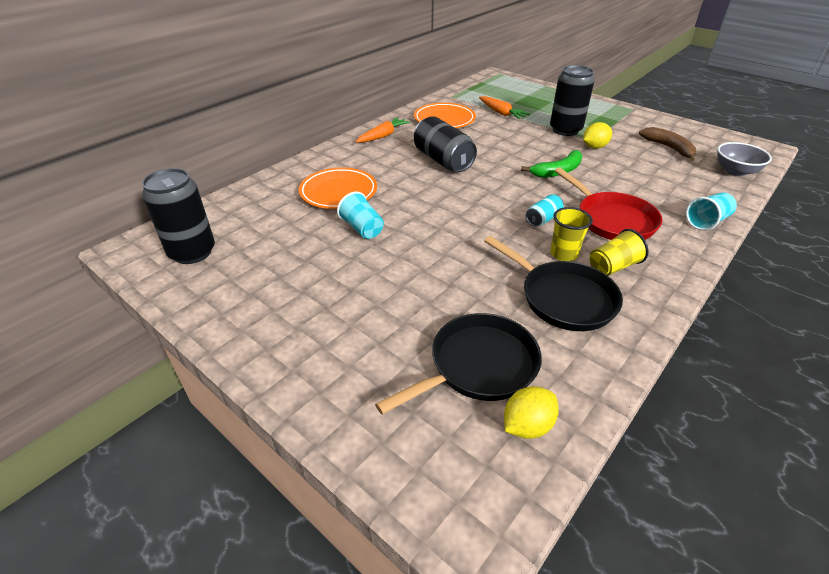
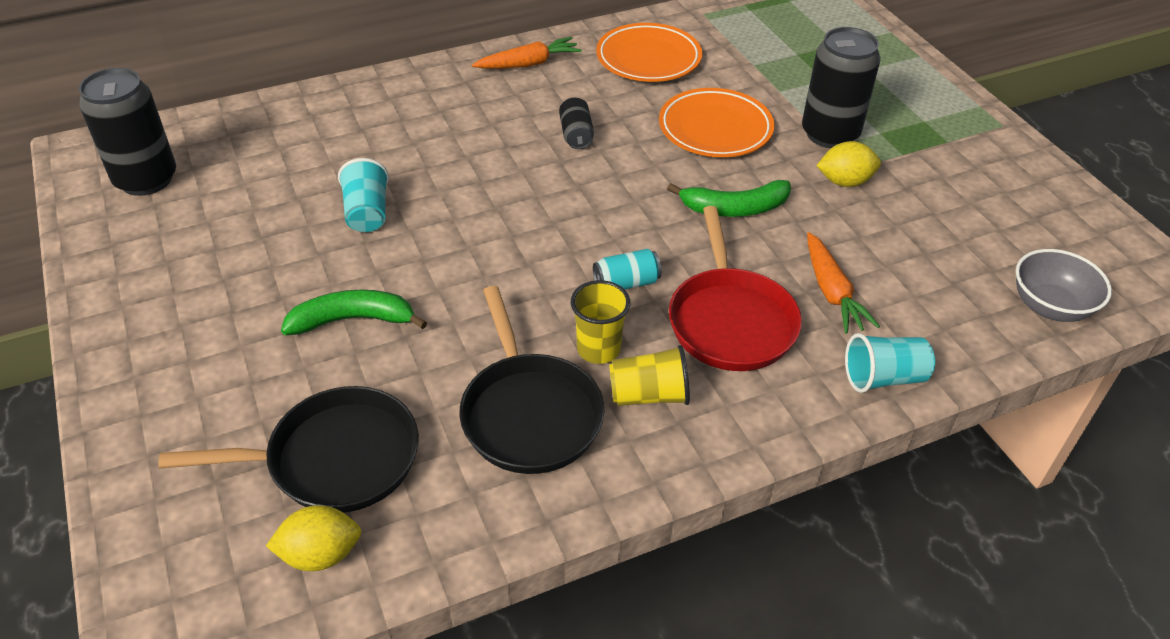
camera: 25 degrees right, 5 degrees up
orange plate [299,167,377,209] -> orange plate moved to [659,88,774,157]
black can [414,116,477,172] -> black can [559,97,594,149], size x0.50
orange carrot [479,96,530,119] -> orange carrot moved to [807,232,880,334]
brown banana [639,127,696,161] -> none
none -> green banana [281,290,427,335]

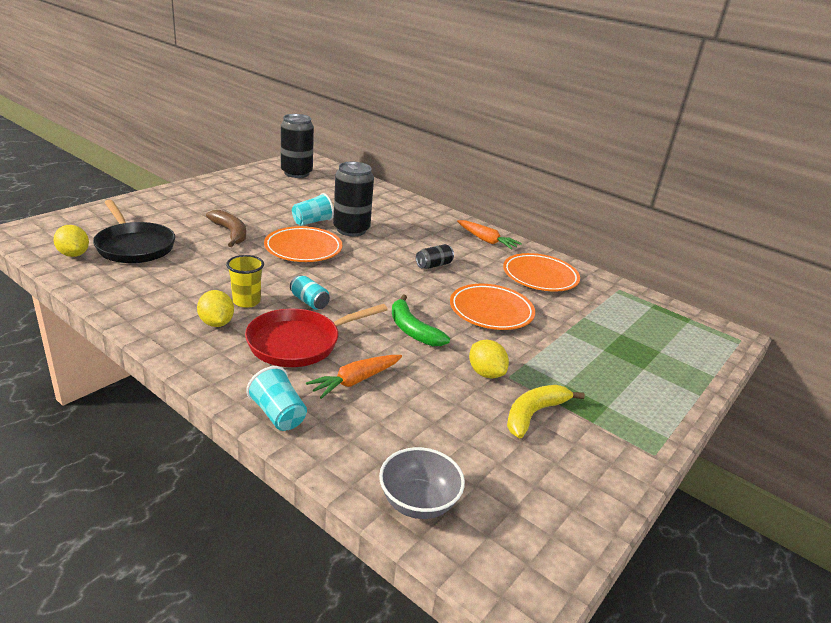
camera: 60 degrees right, 15 degrees down
green banana [281,290,427,335] -> brown banana [206,210,246,247]
black pan [459,286,605,474] -> none
yellow cup [609,345,690,406] -> yellow lemon [197,290,234,327]
black can [802,27,880,148] -> black can moved to [333,162,374,236]
none -> orange plate [264,226,342,262]
none -> yellow banana [507,385,585,439]

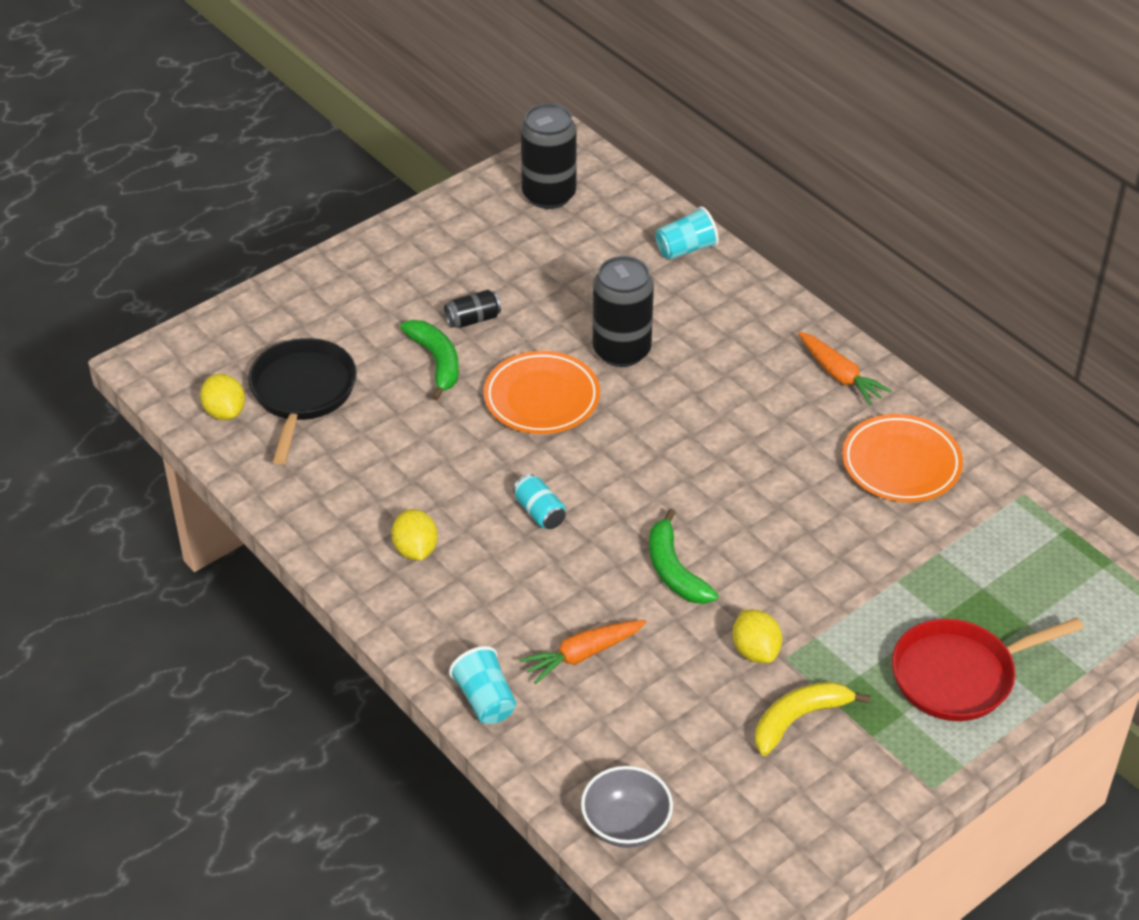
camera: 15 degrees right, 15 degrees up
black pan [93,200,175,263] -> black pan turned 150 degrees counterclockwise [248,338,357,465]
brown banana [206,210,246,247] -> green banana [400,320,459,401]
yellow cup [226,255,264,308] -> none
red pan [245,304,388,367] -> red pan moved to [892,617,1084,721]
turquoise cup [292,193,334,226] -> turquoise cup moved to [655,206,719,260]
black can [416,244,454,269] -> black can moved to [444,290,501,328]
orange plate [450,284,535,330] -> none

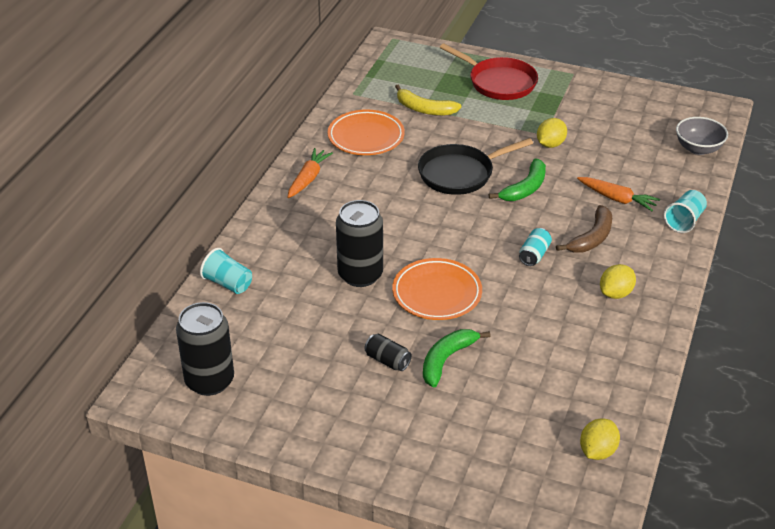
camera: 120 degrees left, 5 degrees down
black pan [248,338,357,465] -> black pan moved to [418,138,533,195]
yellow banana [755,681,870,756] -> yellow banana moved to [395,85,461,116]
none -> brown banana [556,205,612,253]

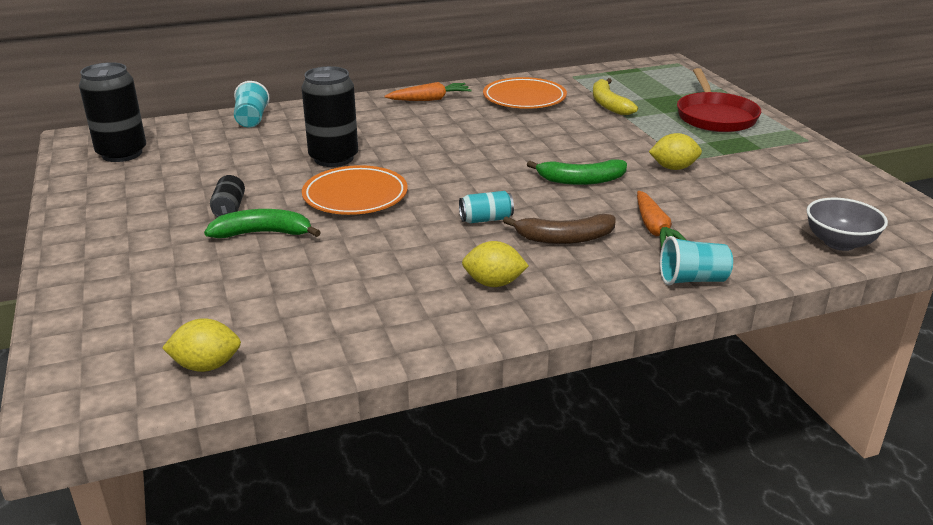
camera: 50 degrees right, 10 degrees down
black pan [418,138,533,195] -> none

